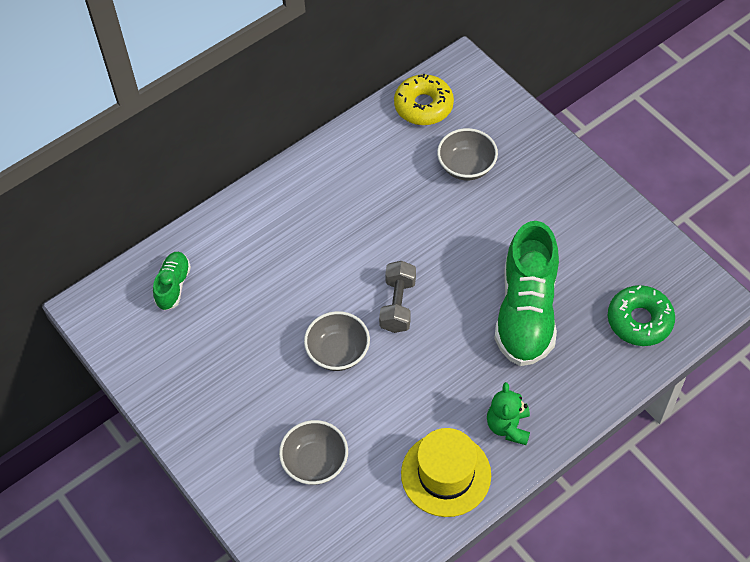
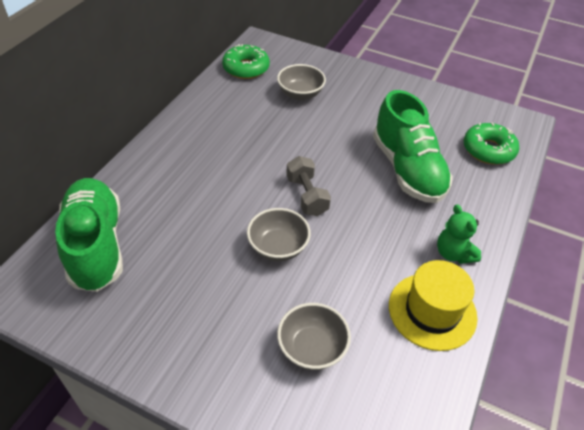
camera: 30 degrees left, 10 degrees down
green shoe [153,252,191,311] -> green shoe [55,178,123,292], size x2.05
yellow donut [394,74,454,125] -> green donut [222,44,270,79]

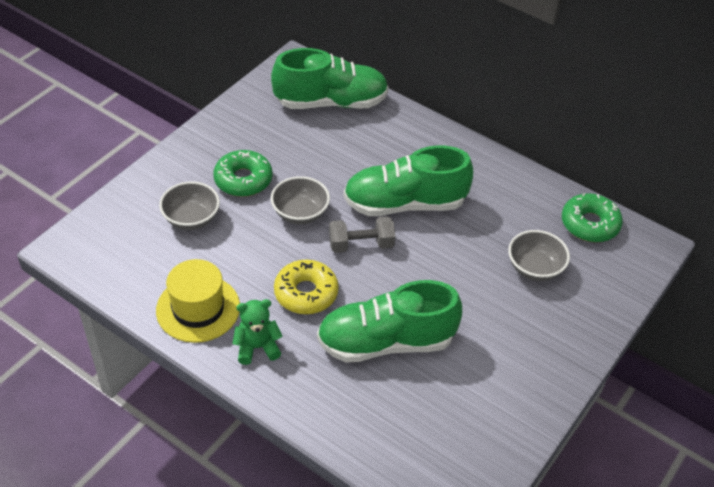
camera: 100 degrees right, 0 degrees up
green donut [464,123,519,165] -> green donut moved to [213,150,272,197]
none -> yellow donut [274,260,339,314]
none -> green shoe [344,145,473,216]

